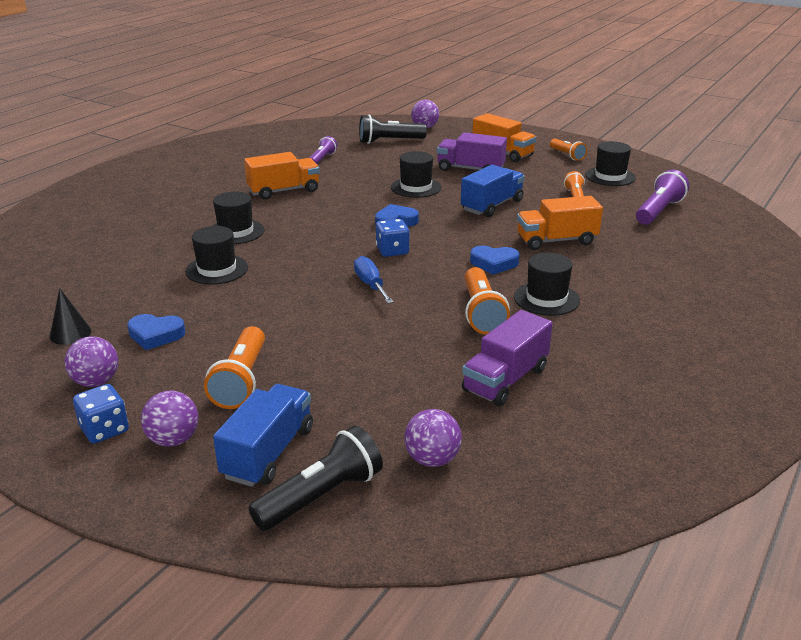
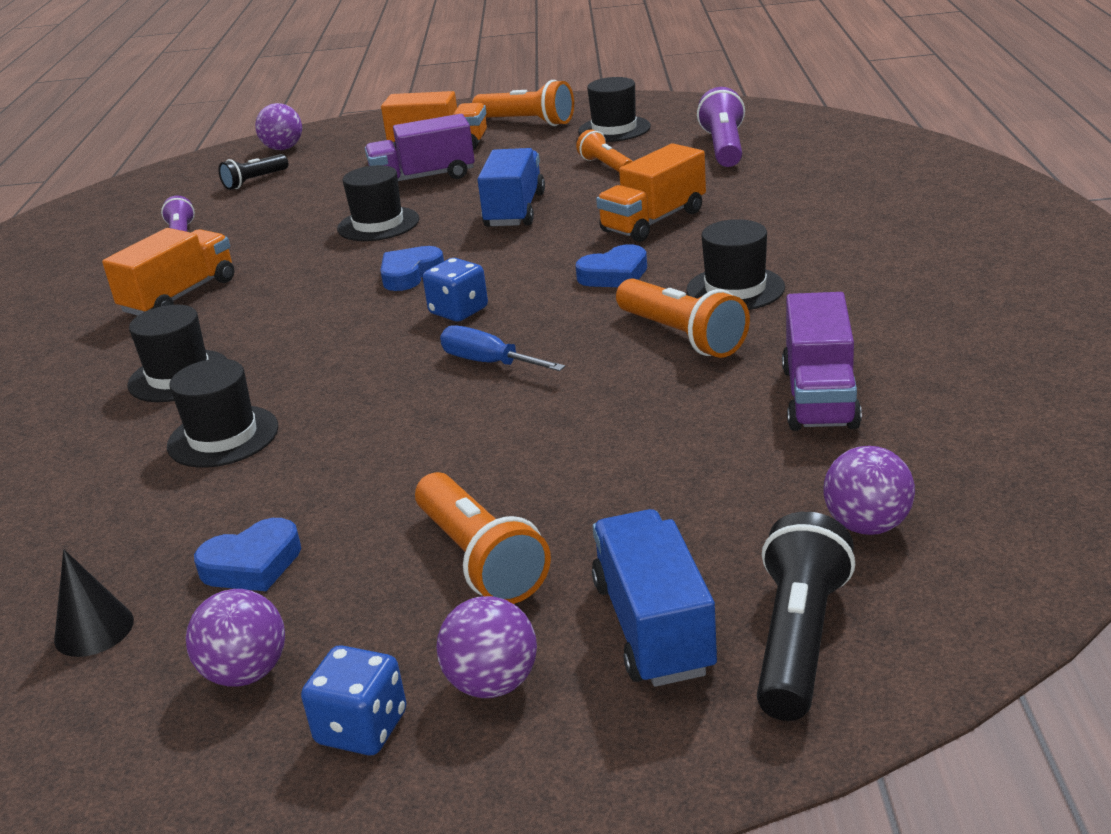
camera: 30 degrees left, 0 degrees up
black flashlight [359,114,427,144] -> black flashlight [218,154,288,190], size x0.63
orange flashlight [550,139,587,161] -> orange flashlight [472,80,574,126], size x1.58

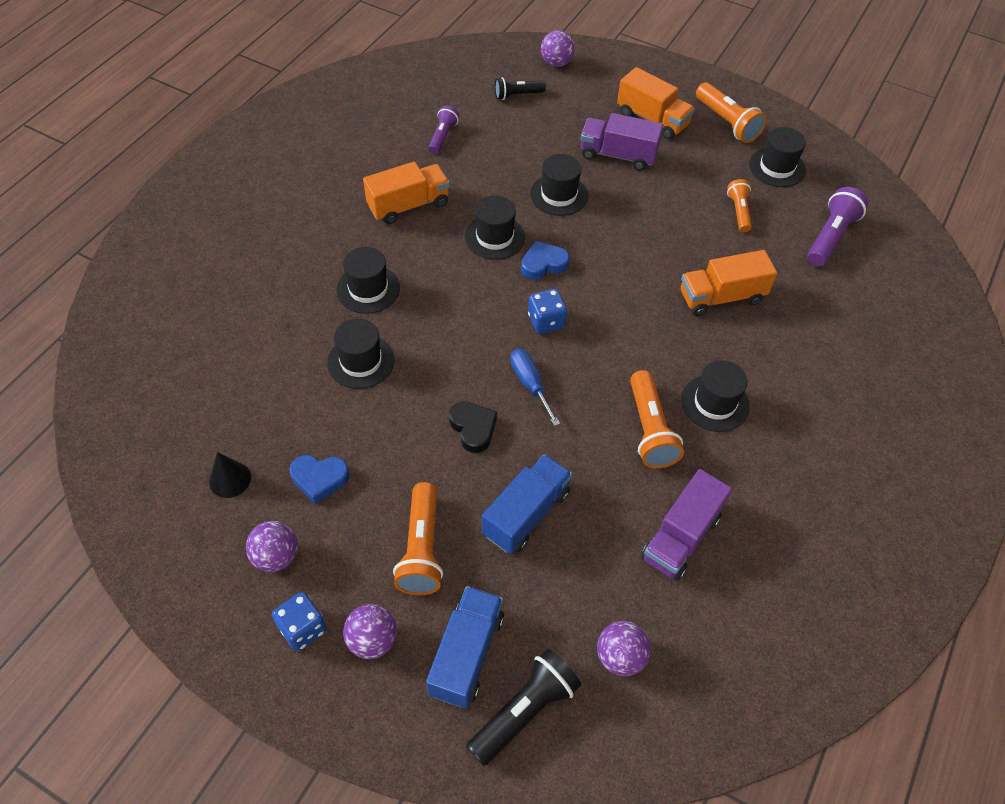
camera: 25 degrees right, 25 degrees up
blue truck [477,148,545,227] -> blue truck moved to [482,454,572,554]
blue heart [575,244,647,287] -> none
none -> black heart [449,401,497,453]
none -> black hat [465,196,525,260]

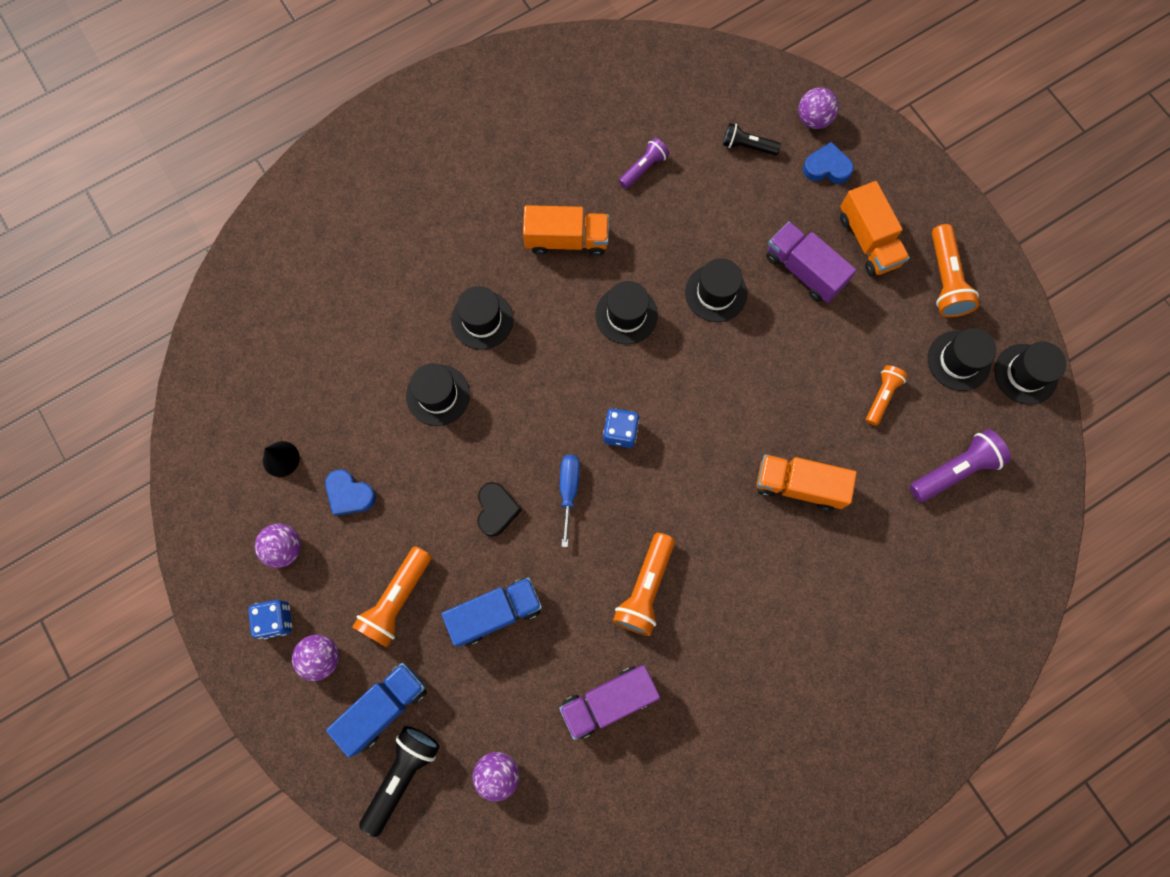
camera: 30 degrees right, 20 degrees up
black flashlight [466,649,581,766] -> black flashlight turned 45 degrees counterclockwise [359,726,440,837]
blue heart [521,241,570,280] -> blue heart moved to [803,142,854,184]
black hat [681,360,750,432] -> black hat moved to [994,342,1066,405]

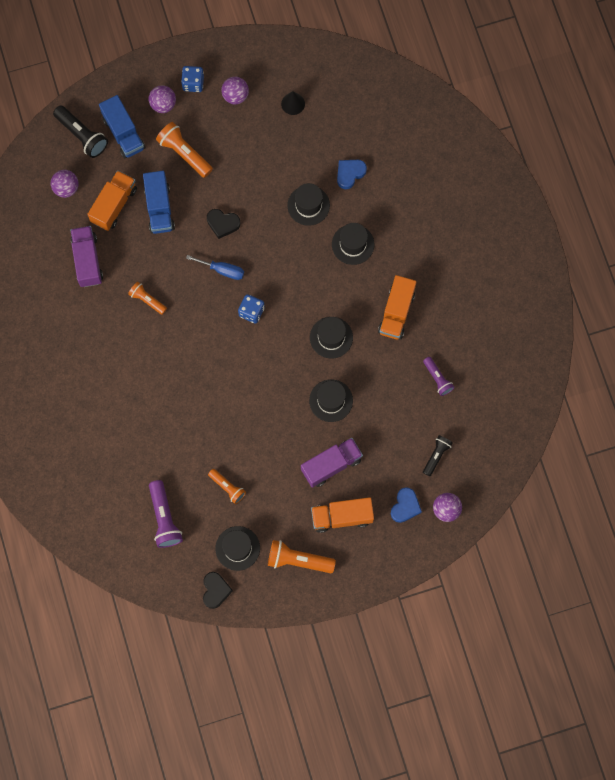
camera: 105 degrees right, 0 degrees up
blue heart [325,469,376,516] -> blue heart moved to [337,160,367,189]
orange flashlight [613,533,675,636] -> orange flashlight [128,282,167,315], size x0.63
orange truck [756,455,857,511] -> orange truck moved to [87,170,137,231]
black hat [994,342,1066,405] -> black heart [203,572,233,609]

